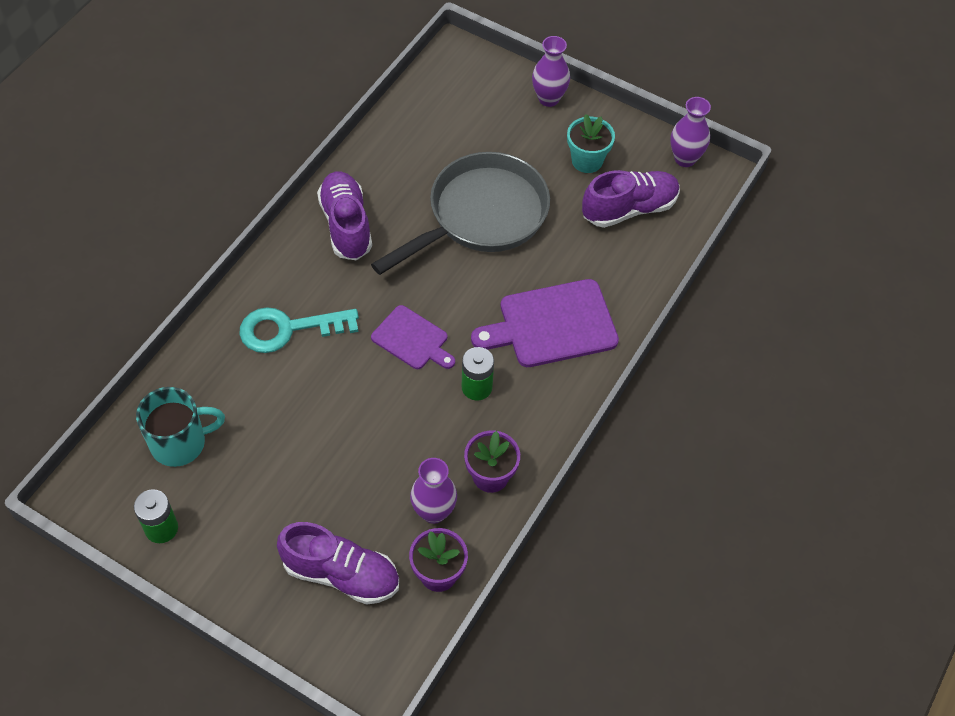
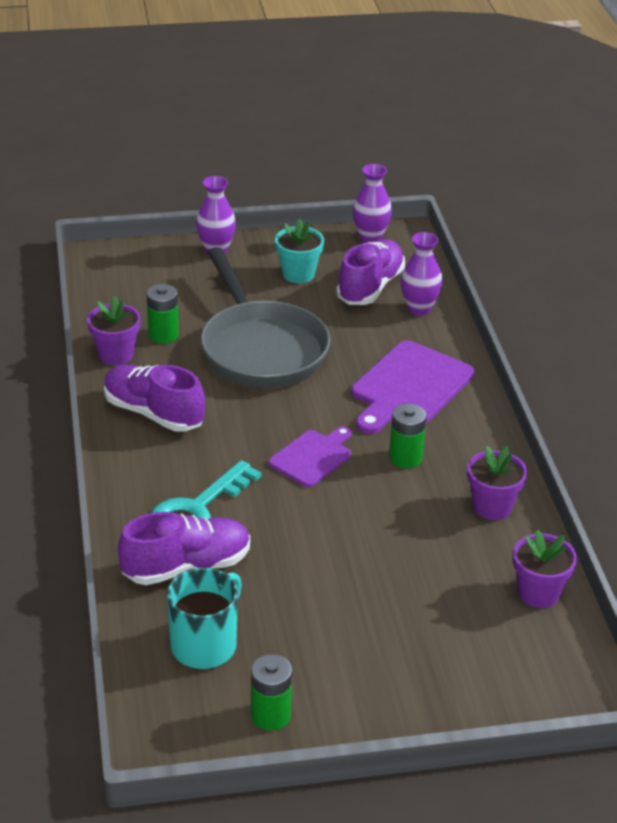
camera: 40 degrees left, 20 degrees down
purple shoe [277,522,399,605] -> purple shoe moved to [118,512,250,585]
grey pan [371,152,550,275] -> grey pan turned 150 degrees clockwise [201,247,330,388]
purple cutting board [371,305,455,369] -> purple cutting board turned 45 degrees counterclockwise [268,426,352,487]
purple vase [410,458,457,524] -> purple vase moved to [401,232,443,316]
none -> purple flower pot [87,296,141,365]
none -> green battery [147,284,179,344]

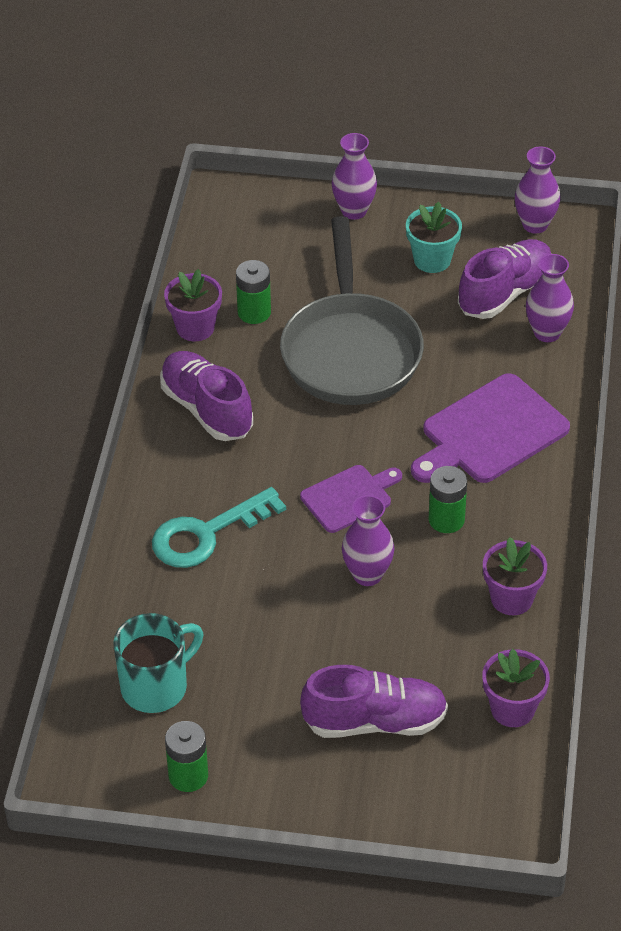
camera: 20 degrees right, 10 degrees up
purple shoe [118,512,250,585] -> purple shoe moved to [300,665,448,738]
none -> purple vase [342,495,395,586]

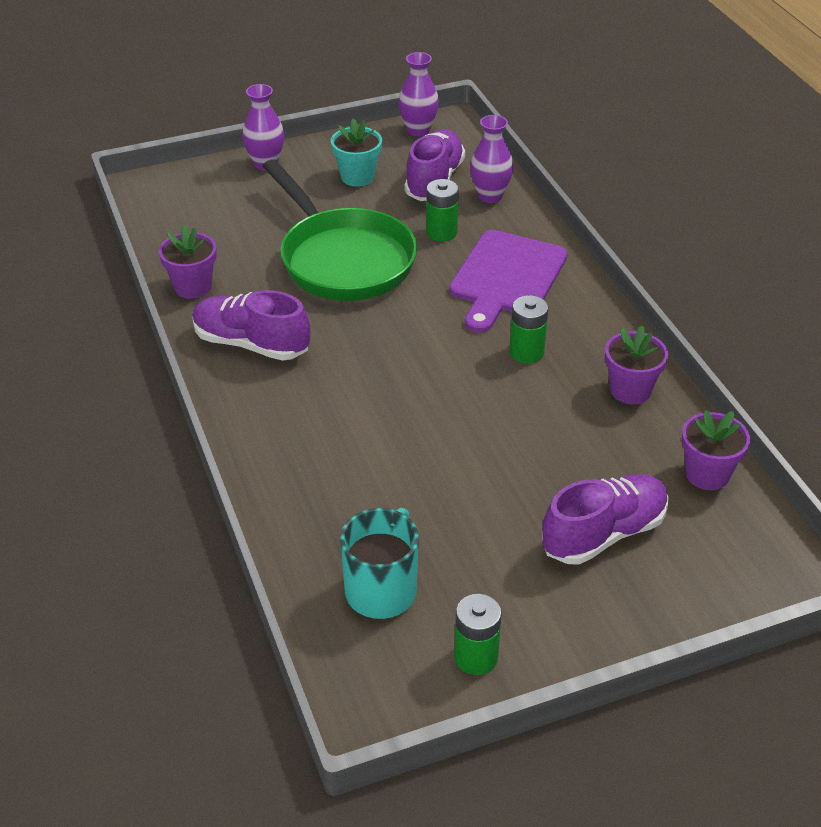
camera: 30 degrees left, 5 degrees down
turquoise key [152,487,286,568] -> none
green battery [236,260,271,324] -> green battery moved to [426,179,459,241]
grey pan [280,216,424,405] -> green pan [263,159,417,301]
purple cutting board [300,465,402,533] -> none
purple vase [342,495,395,586] -> none

